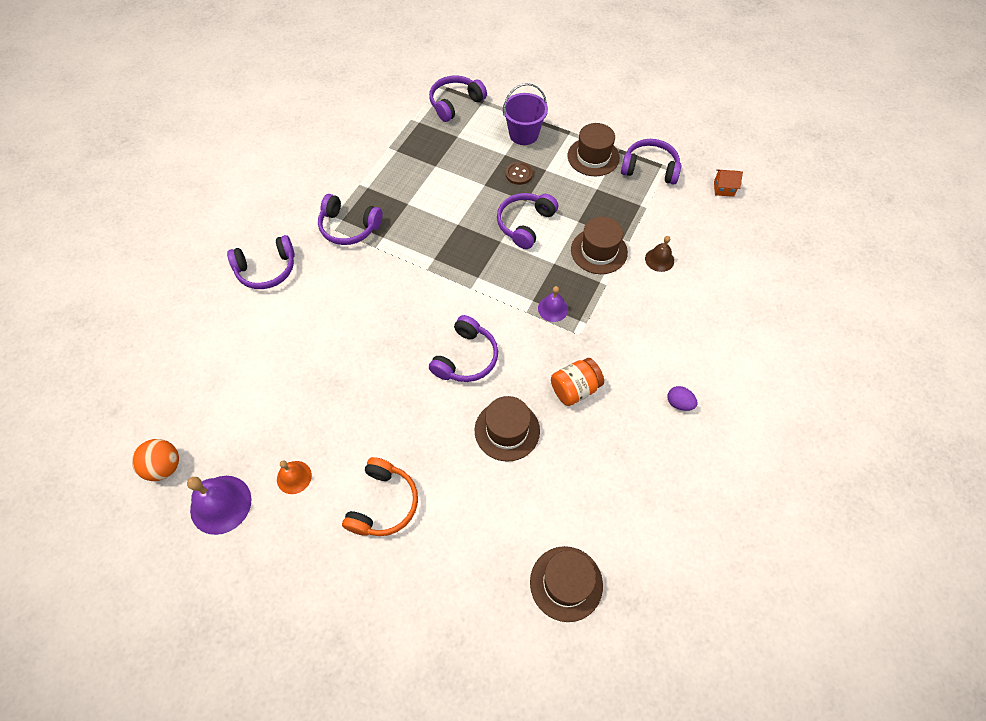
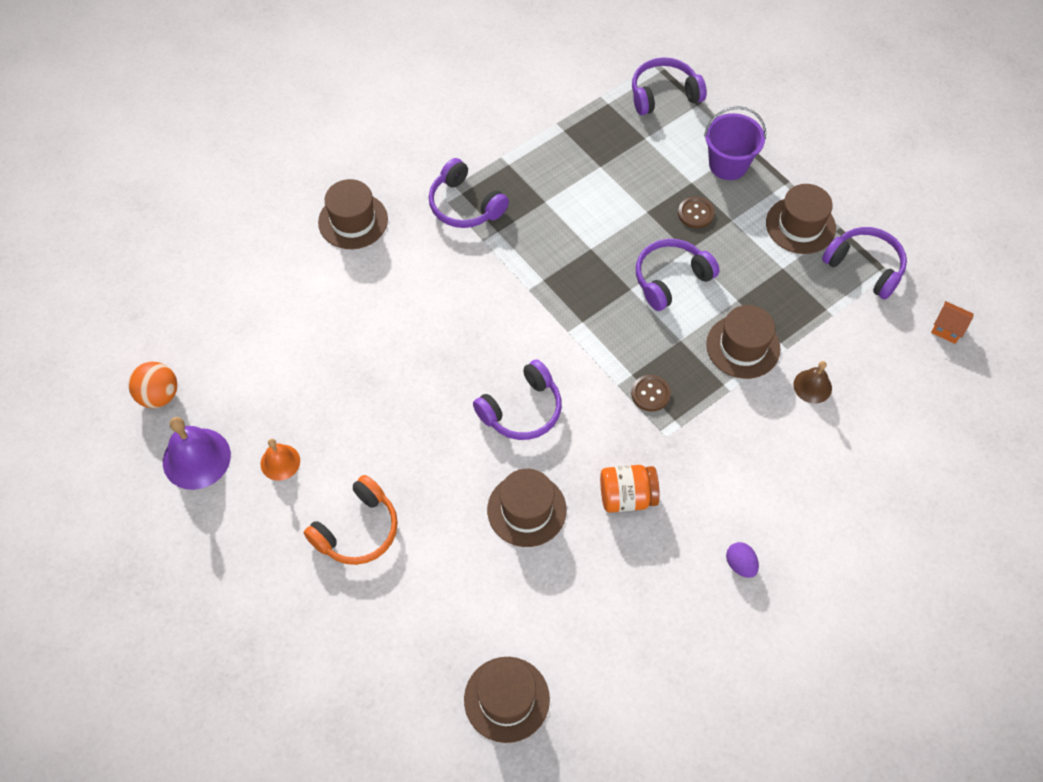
camera: 25 degrees right, 0 degrees up
purple headphones [227,235,295,289] -> brown hat [318,179,388,249]
purple bell [538,286,568,322] -> brown button [631,375,671,412]

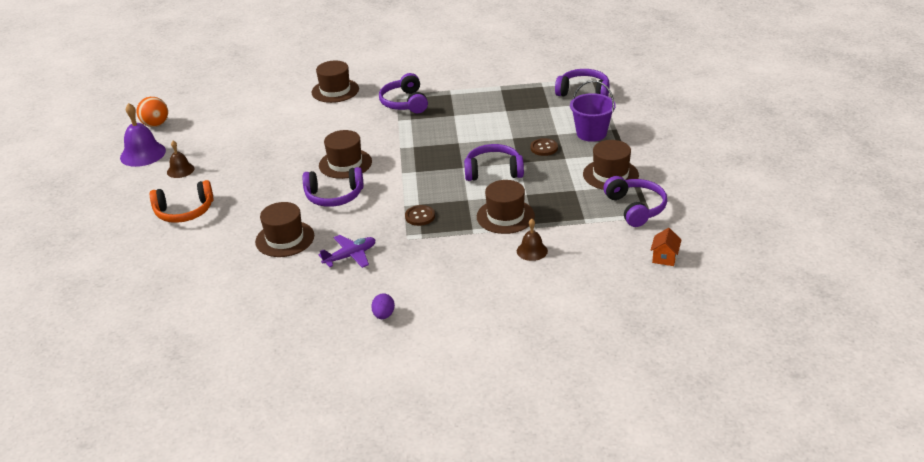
camera: 35 degrees right, 25 degrees down
orange bell [261,439,300,481] -> brown bell [167,141,194,178]
brown hat [464,657,550,743] -> brown hat moved to [319,130,372,179]
orange jar [600,465,660,513] -> purple plane [318,235,375,268]
orange house [931,301,974,344] -> orange house turned 45 degrees clockwise [650,228,681,266]

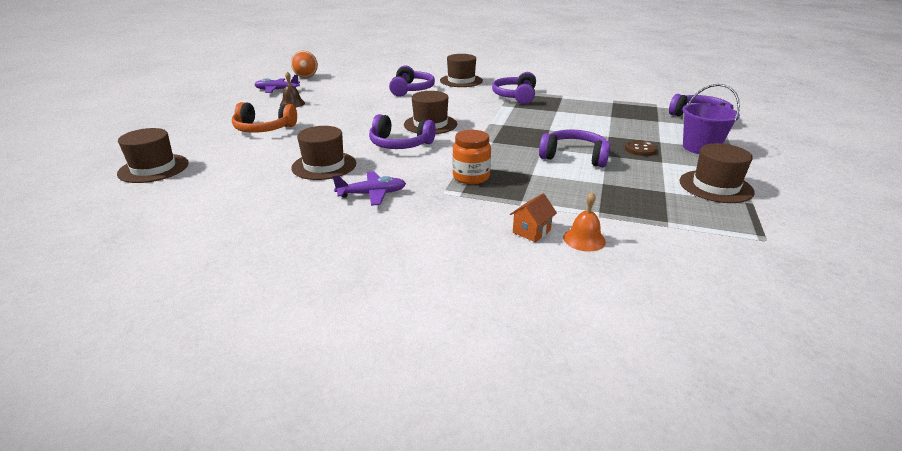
camera: 20 degrees right, 5 degrees down
purple bell [120,103,166,167] -> purple plane [254,75,300,93]
purple egg [371,293,395,319] -> none
brown button [405,205,435,226] -> orange jar [453,130,491,184]
brown hat [477,180,535,234] -> brown hat moved to [117,128,189,183]
brown bell [517,219,548,261] -> orange bell [563,192,606,252]
purple headphones [603,176,667,227] -> purple headphones moved to [389,65,435,97]
orange house [650,228,681,266] -> orange house moved to [510,193,557,242]

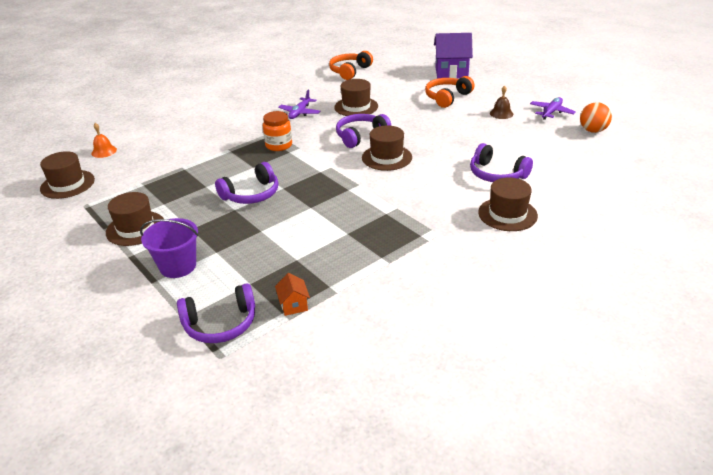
camera: 125 degrees right, 5 degrees up
brown hat [117,128,189,183] -> brown hat moved to [40,151,95,199]
purple headphones [492,72,536,104] -> none
orange house [510,193,557,242] -> orange house moved to [275,273,310,316]
orange bell [563,192,606,252] -> orange bell moved to [91,123,117,158]
brown button [625,140,658,156] -> none
none -> orange headphones [329,51,373,80]
none -> purple house [434,33,473,79]

